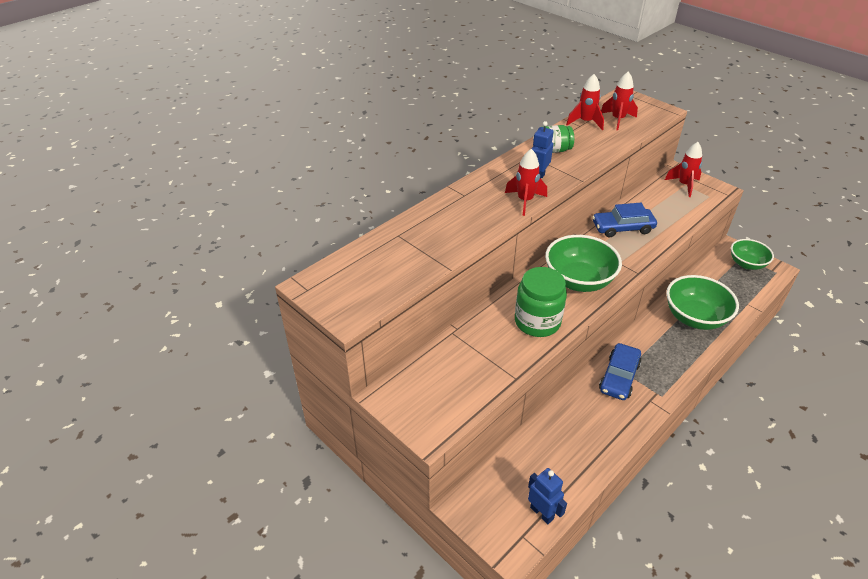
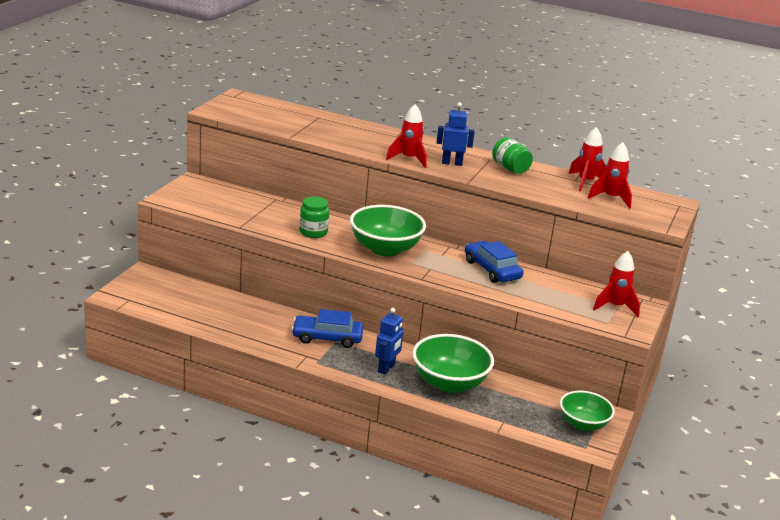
camera: 65 degrees right, 15 degrees down
green jar [515,267,567,337] -> green jar [299,196,329,238], size x0.64
blue robot [528,468,567,524] -> blue robot moved to [375,308,403,375]

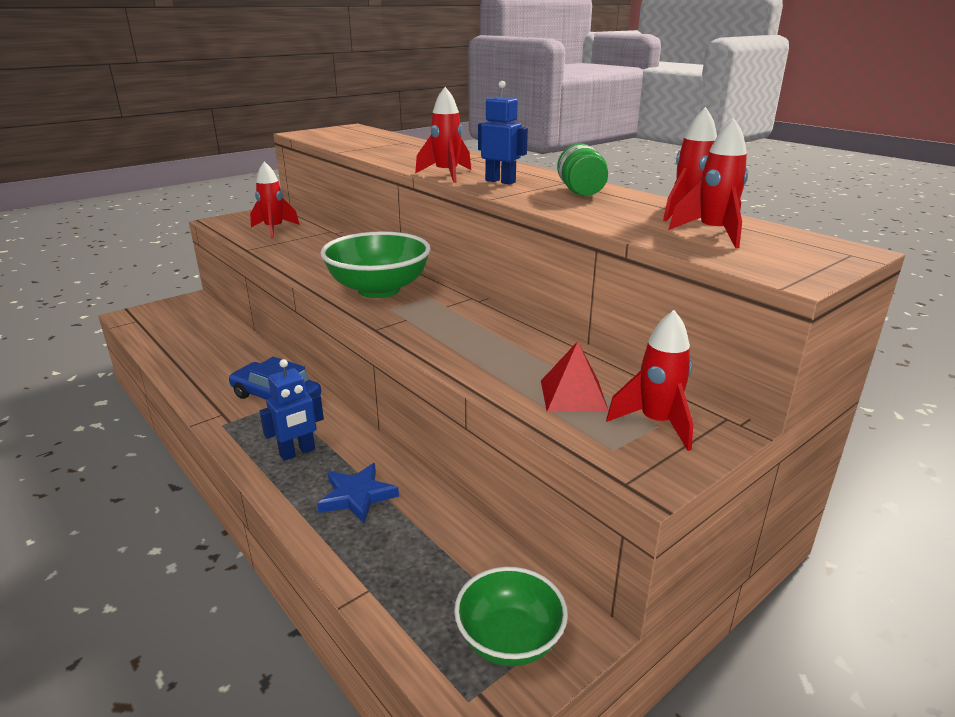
camera: 30 degrees right, 0 degrees up
green jar [299,196,329,238] -> none
green bowl [412,334,494,393] -> blue star [317,463,399,523]
blue car [465,241,523,283] -> none
none -> red rocket [250,161,299,238]
none -> red pyramid [541,341,609,412]

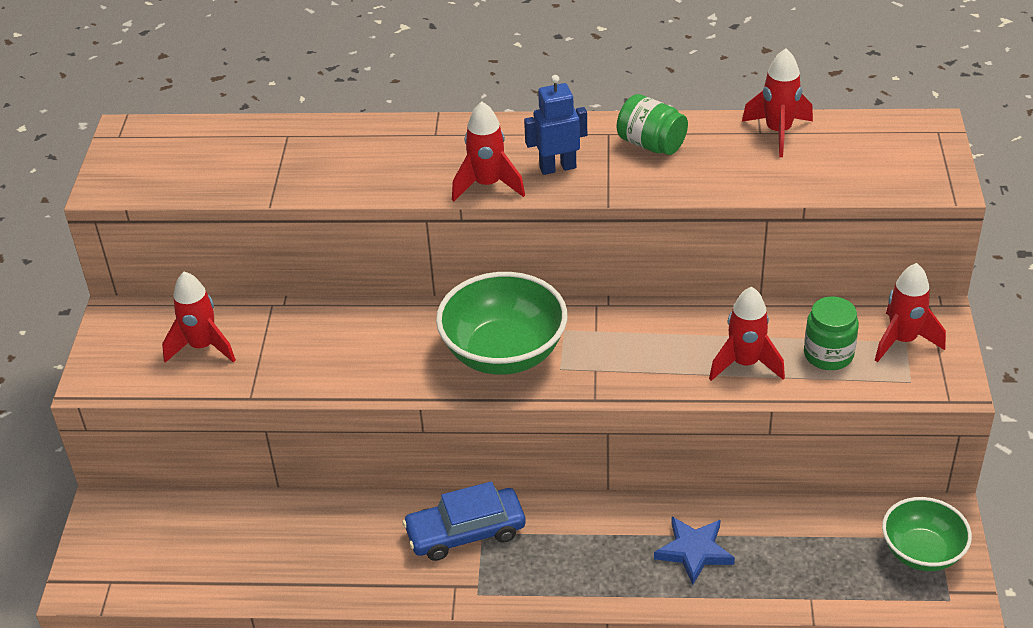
camera: 45 degrees left, 15 degrees up
blue robot [259,359,324,461] -> none
red pyramid [541,341,609,412] -> green jar [804,296,859,370]
red rocket [668,118,748,248] -> red rocket moved to [709,287,785,381]

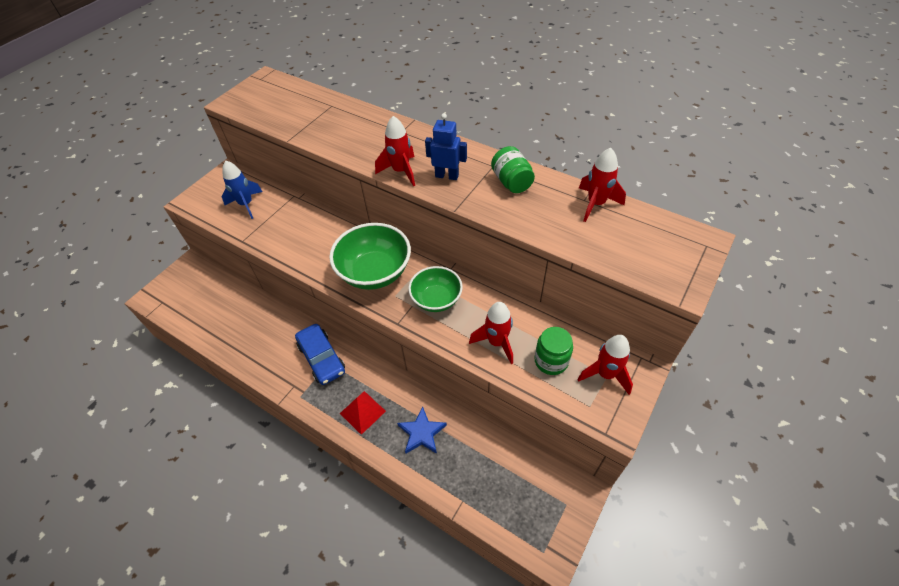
camera: 30 degrees right, 10 degrees up
red rocket [162,272,236,363] -> blue rocket [222,161,263,219]
blue car [402,481,526,561] -> blue car turned 135 degrees counterclockwise [295,324,345,385]
green bowl [882,497,972,571] -> green bowl moved to [408,266,463,312]
none -> red pyramid [340,391,386,435]

